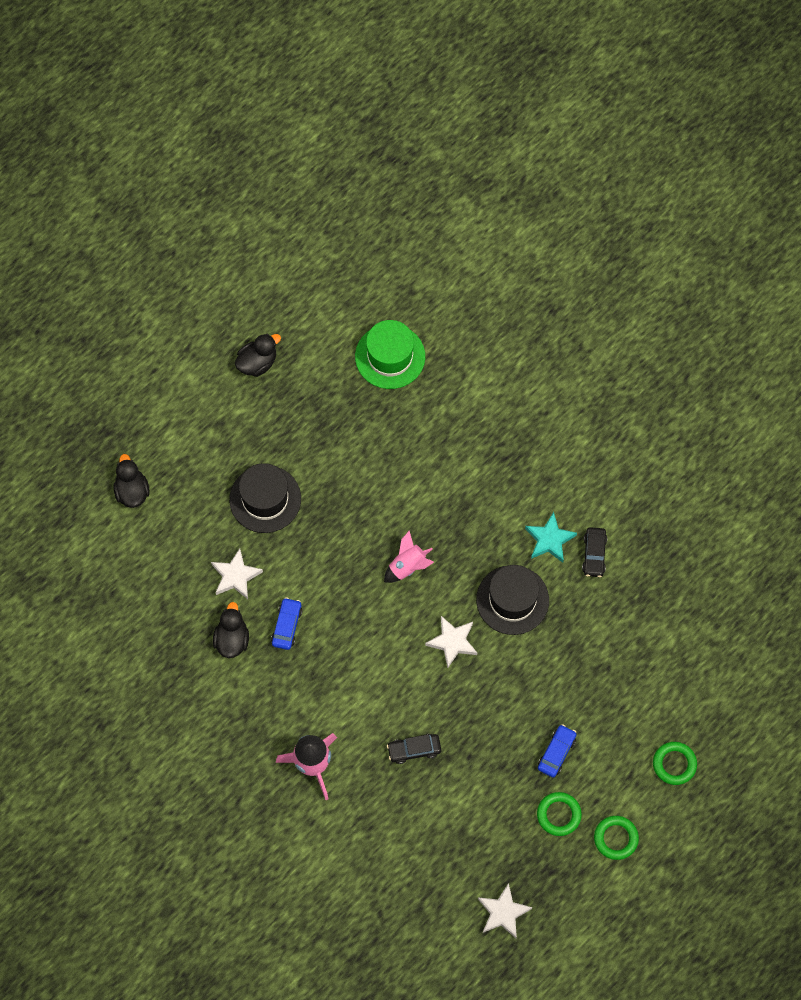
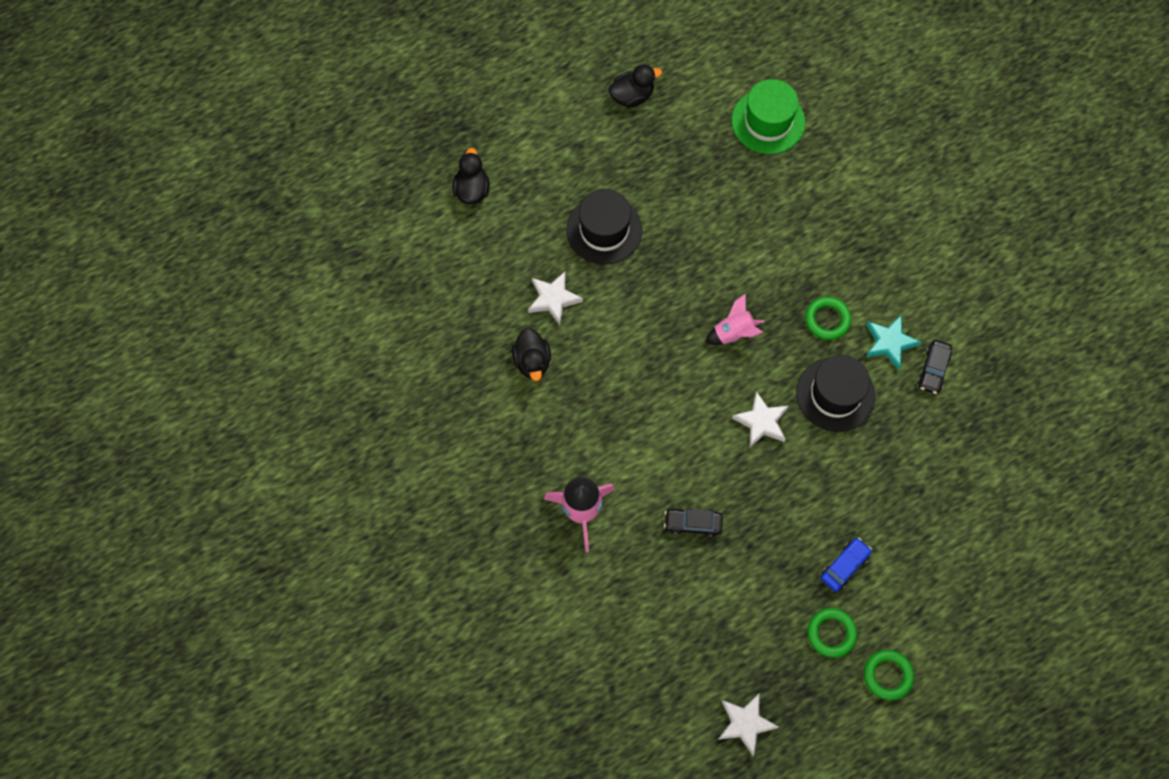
camera: 15 degrees right, 0 degrees up
black duck [213,602,249,658] -> black duck turned 150 degrees clockwise [512,328,551,381]
blue car [271,597,302,650] -> none
green ring [653,742,697,785] -> green ring moved to [805,297,851,340]

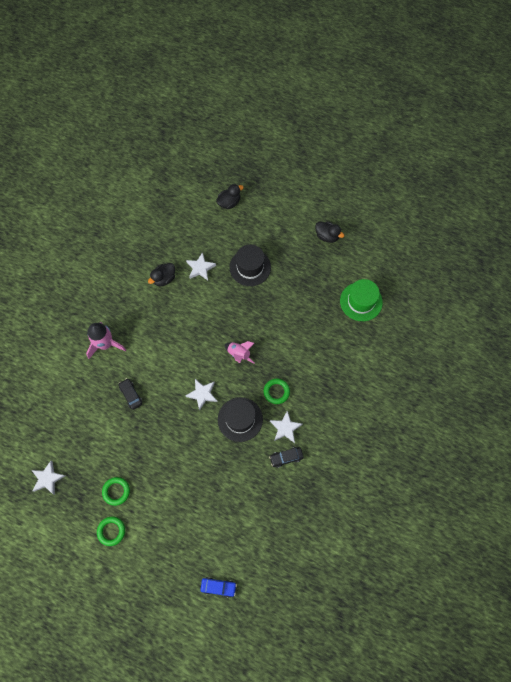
camera: 55 degrees right, 0 degrees up
blue car [821,537,872,592] -> blue car moved to [200,577,237,598]
turquoise star [866,315,921,370] -> white star [270,410,303,443]

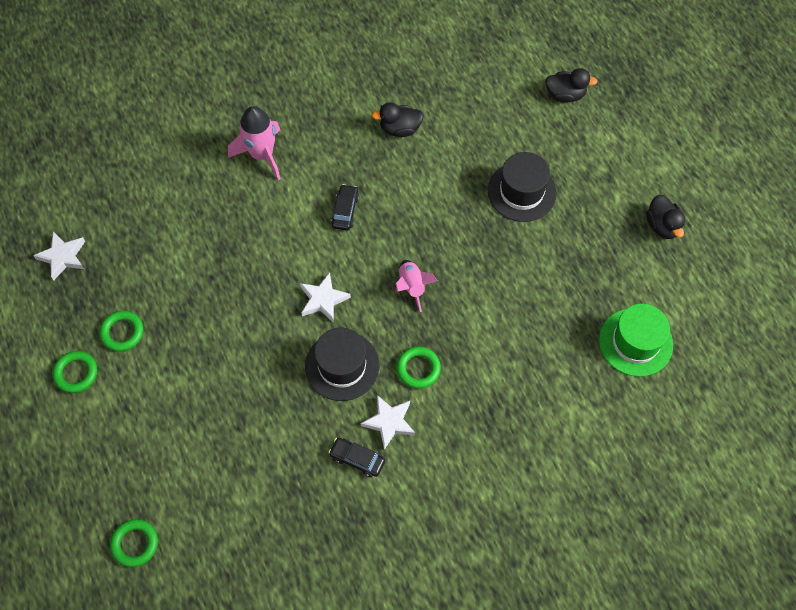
camera: 40 degrees right, 5 degrees down
black car [118,378,142,410] -> black car moved to [331,184,359,231]
white star [186,252,216,280] -> none
blue car [200,577,237,598] -> green ring [110,519,158,567]

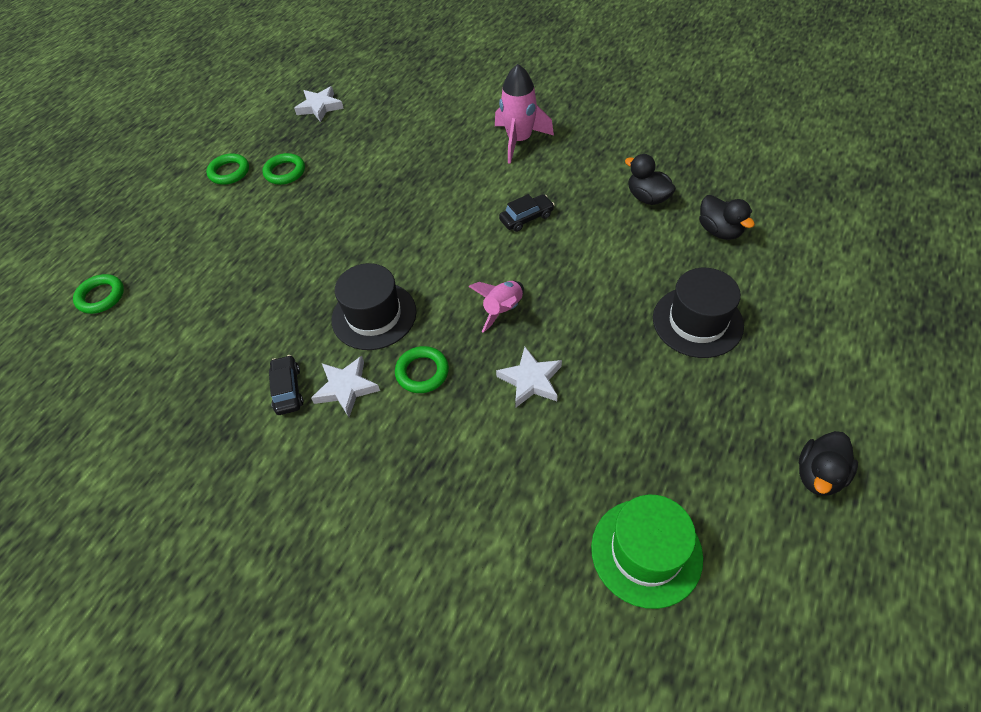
camera: 55 degrees right, 10 degrees down
white star [300,272,351,323] -> white star moved to [496,347,562,407]
black duck [545,68,598,102] -> black duck moved to [699,195,755,240]

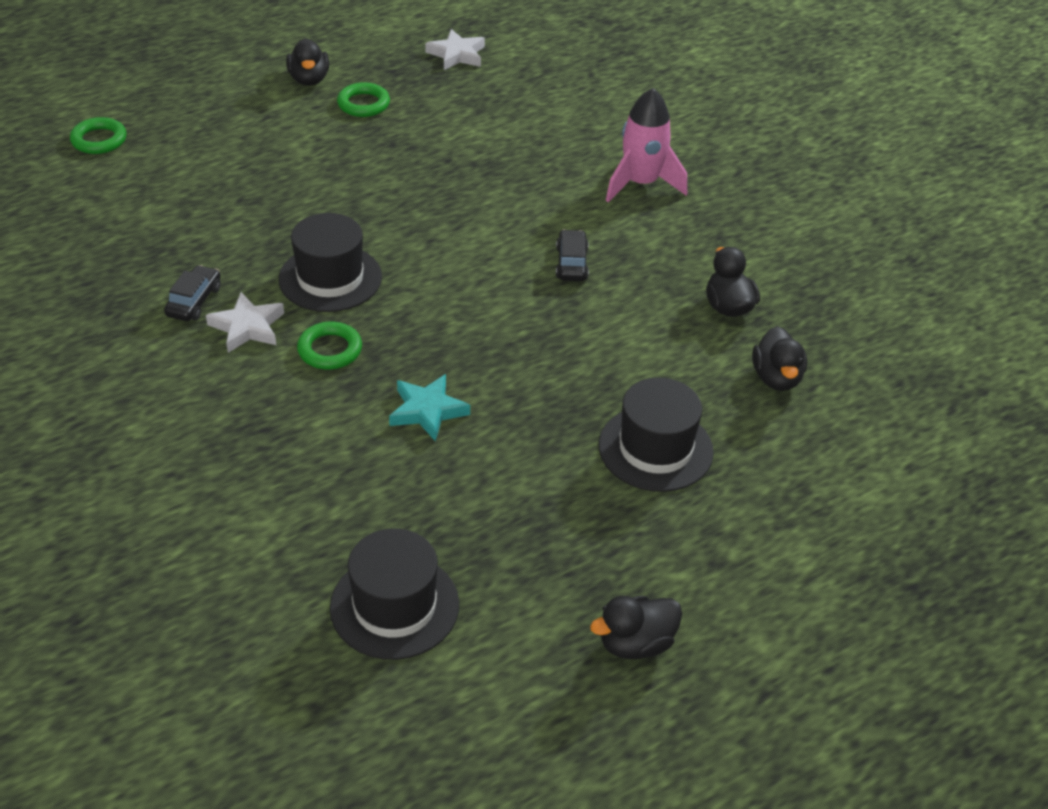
camera: 25 degrees right, 10 degrees down
green ring [206,153,249,185] -> black duck [286,38,329,86]
pink rocket [468,281,524,333] -> none
white star [496,347,562,407] -> turquoise star [389,374,470,442]
black car [499,194,555,232] -> black car turned 90 degrees counterclockwise [556,229,589,281]
green hat [591,495,703,609] -> black hat [330,528,459,660]

